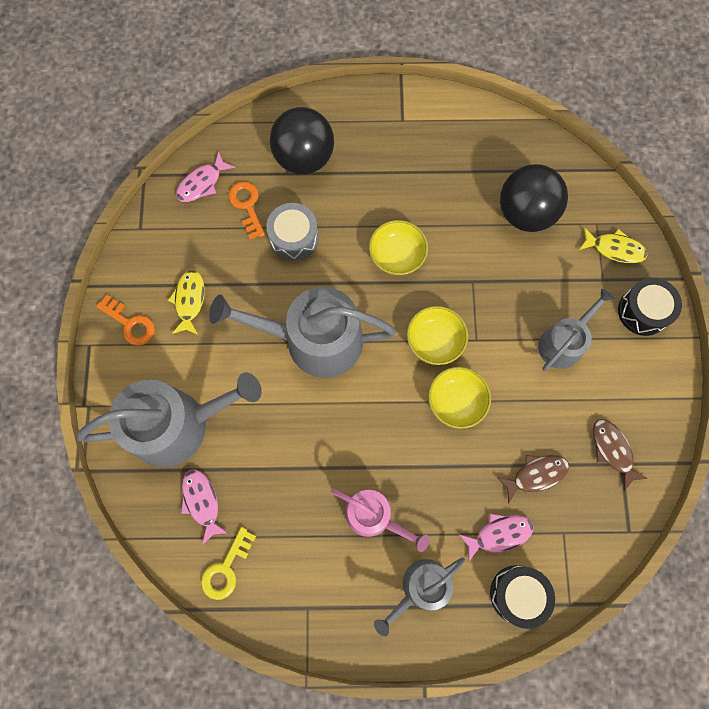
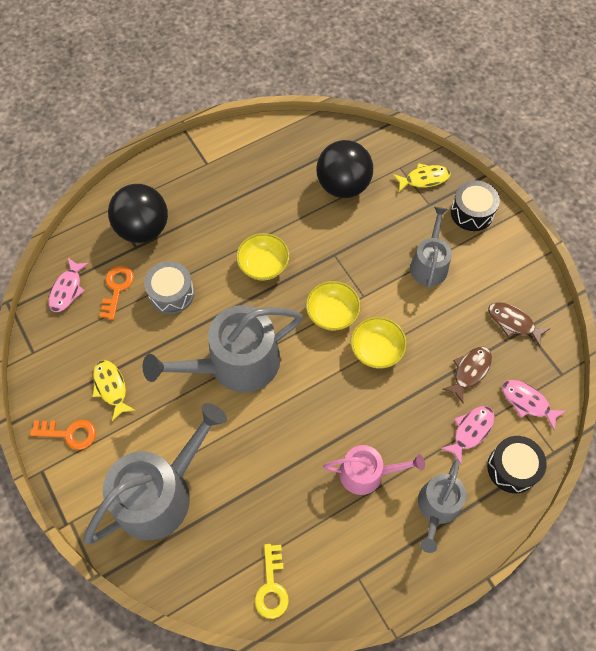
camera: 30 degrees left, 10 degrees down
pink fish [181,469,228,545] -> pink fish moved to [502,380,566,431]
orange key [228,181,265,240] -> orange key turned 60 degrees clockwise [100,266,134,320]

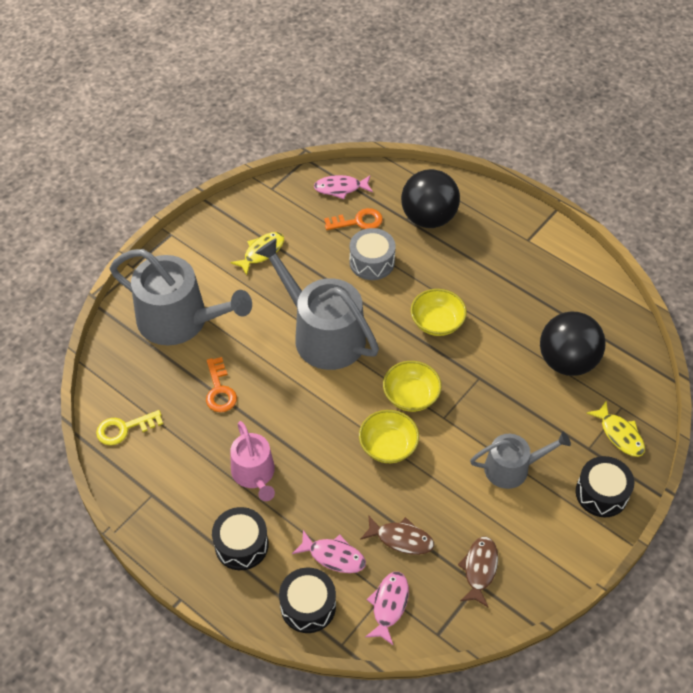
camera: 70 degrees right, 10 degrees down
orange key [30,420,96,450] -> orange key moved to [206,357,237,412]
grey watering can [418,459,466,553] -> black drum [212,507,269,570]

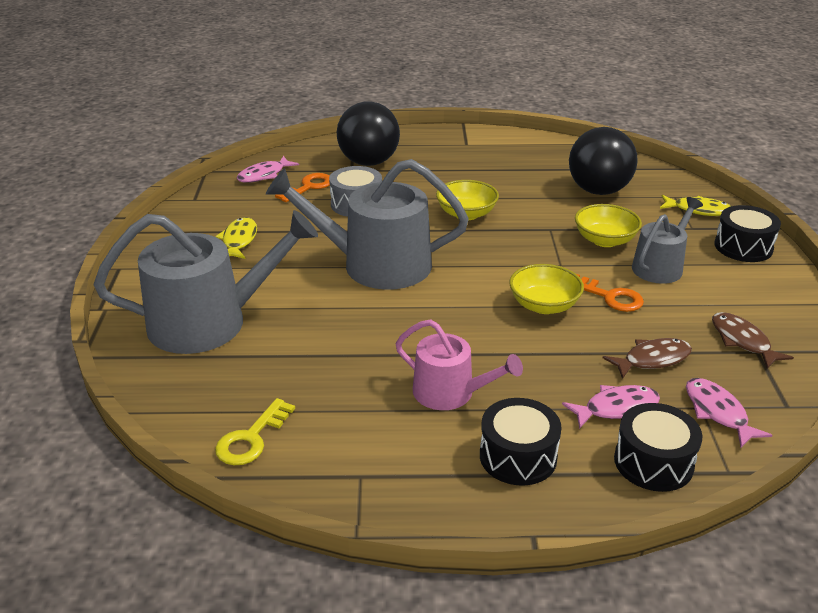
camera: 40 degrees left, 20 degrees down
orange key [206,357,237,412] -> orange key moved to [577,274,644,312]
yellow bowl [383,361,442,412] -> yellow bowl moved to [575,204,642,247]

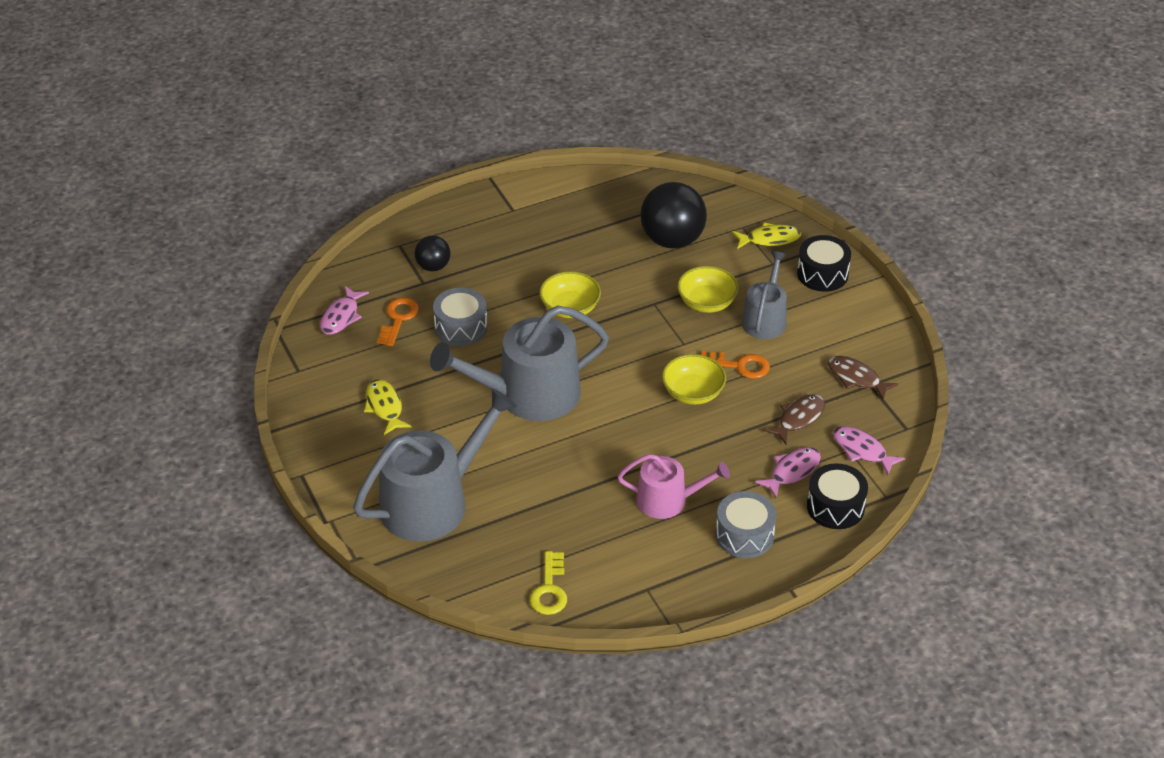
camera: 25 degrees left, 10 degrees up
black ball [337,101,400,166] -> black ball [415,235,451,271], size x0.54
black drum [480,398,562,486] -> grey drum [716,491,776,558]

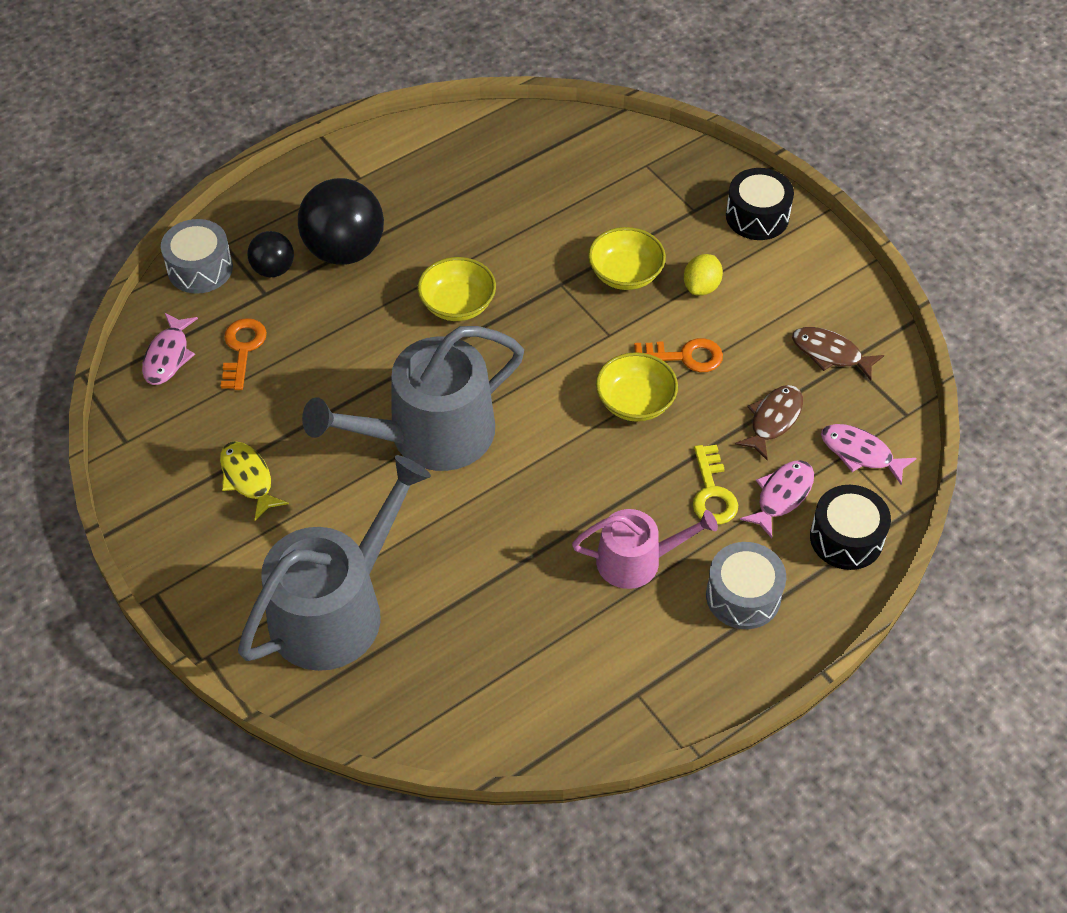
camera: 10 degrees left, 10 degrees up
grey drum [433,288,487,346] -> grey drum moved to [161,219,233,294]
yellow key [529,551,567,615] -> yellow key moved to [693,445,738,524]
black ball [640,182,707,249] -> black ball moved to [298,178,384,265]
yellow fish [732,223,801,249] -> none
grey watering can [742,251,787,339] -> yellow lemon [684,254,723,296]

